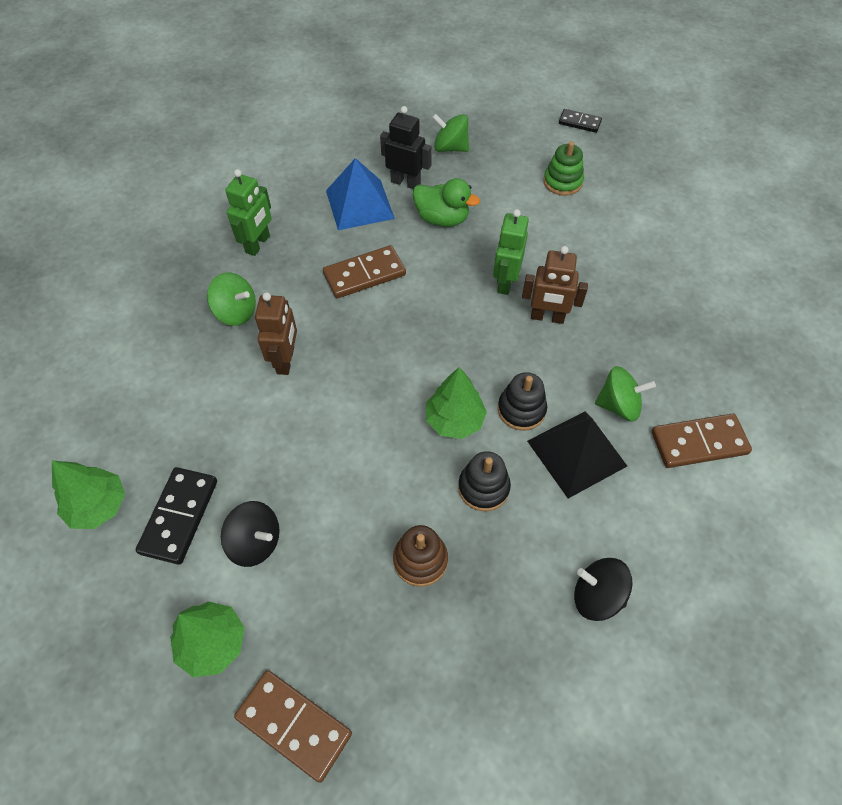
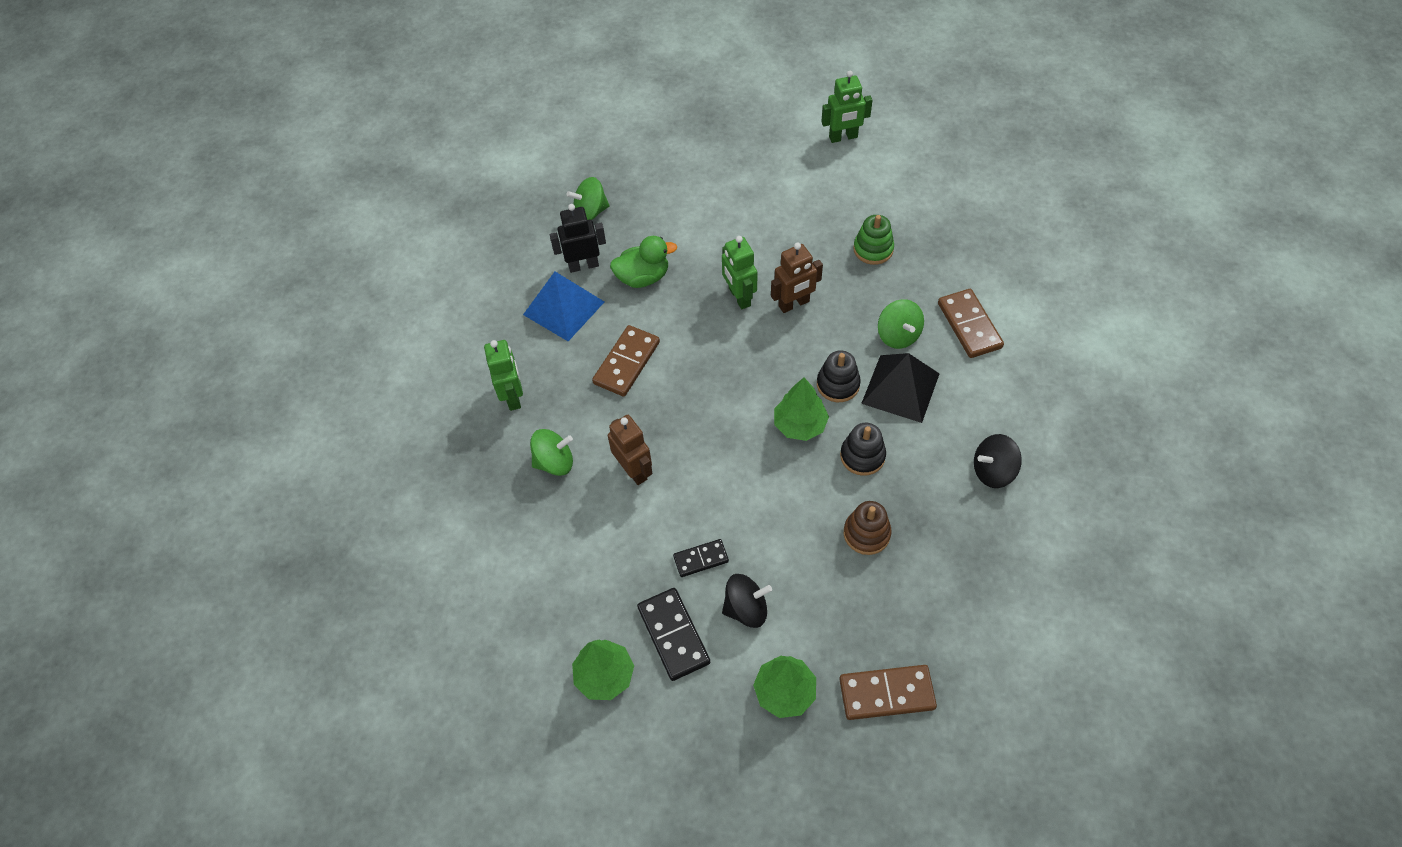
camera: 35 degrees left, 0 degrees up
green stacking toy [544,141,584,196] -> green stacking toy moved to [853,215,894,265]
black domino [559,109,602,133] -> black domino moved to [673,539,729,577]
green spinning top [595,366,656,422] -> green spinning top turned 105 degrees clockwise [878,299,924,349]
brown domino [651,413,752,468] -> brown domino turned 60 degrees counterclockwise [938,289,1004,358]
none -> green robot [821,71,873,143]

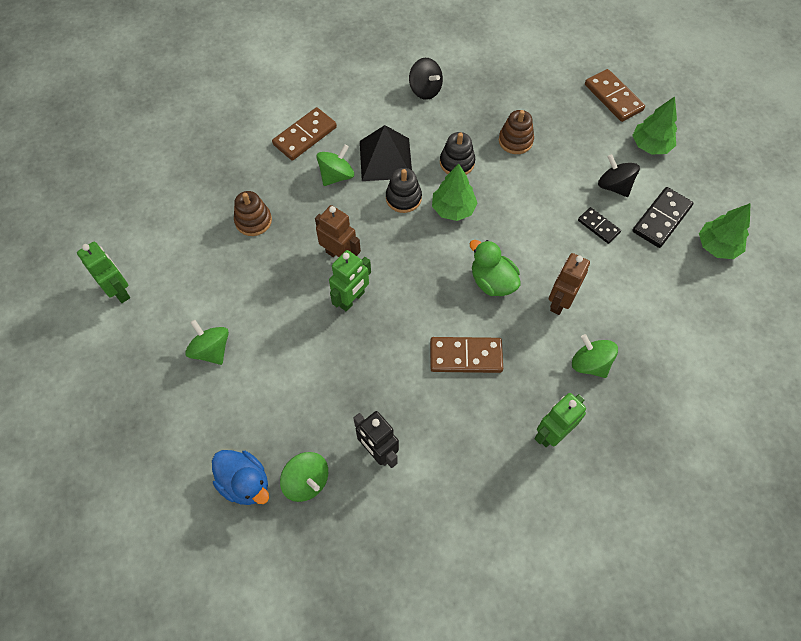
camera: 120 degrees left, 5 degrees up
blue pyramid [523,272,604,341] -> none
green duck [610,236,677,288] -> green duck moved to [469,240,521,296]
green stacking toy [853,215,894,265] -> brown stacking toy [234,191,272,236]
none -> green spinning top [185,320,229,365]
none -> blue duck [212,450,269,505]

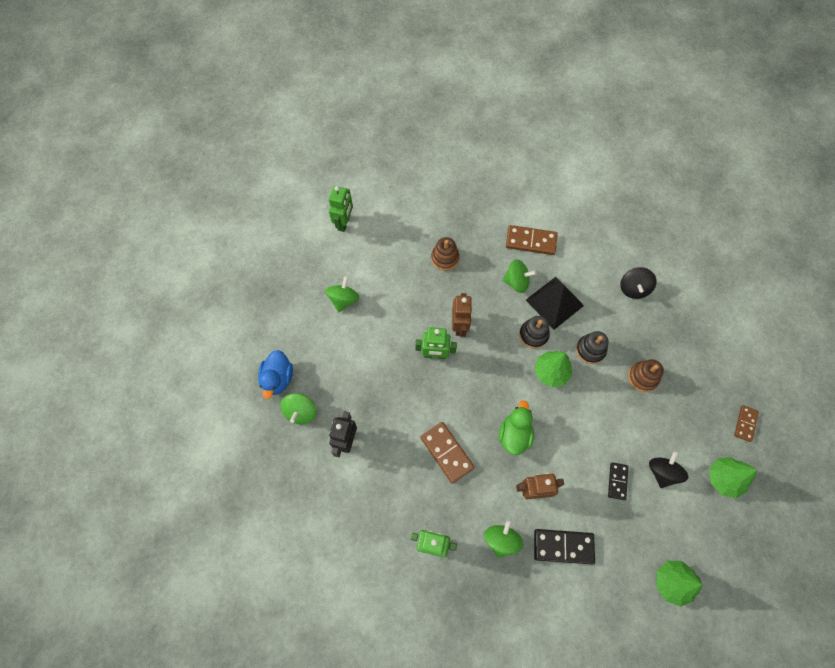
camera: 55 degrees right, 5 degrees up
brown domino [585,69,645,122] -> brown domino [734,405,759,442], size x0.61
black domino [632,187,694,248] -> black domino moved to [534,529,595,565]

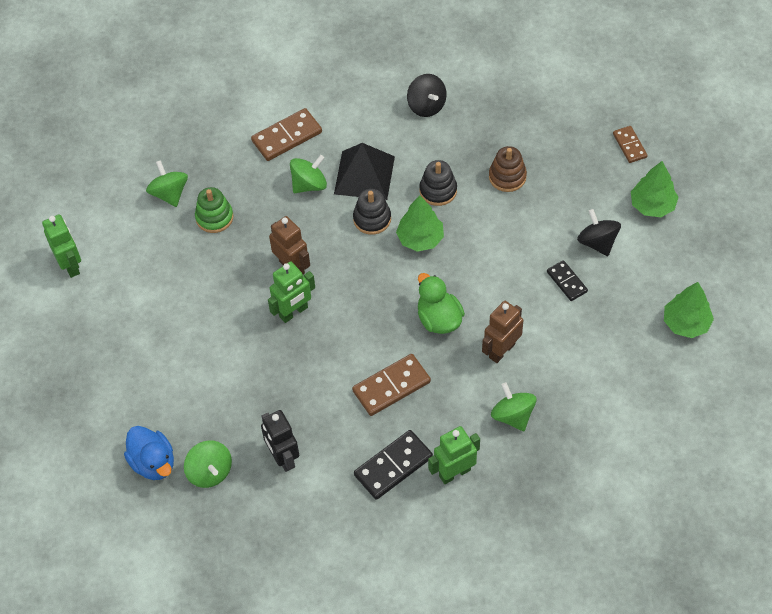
camera: 40 degrees left, 10 degrees down
green spinning top [325,276,359,312] -> green spinning top moved to [146,160,188,207]
brown domino [421,422,475,484] -> brown domino turned 45 degrees counterclockwise [352,354,431,416]
brown stacking toy [431,237,459,271] -> green stacking toy [195,187,233,233]
black domino [534,529,595,565] -> black domino moved to [354,430,433,500]

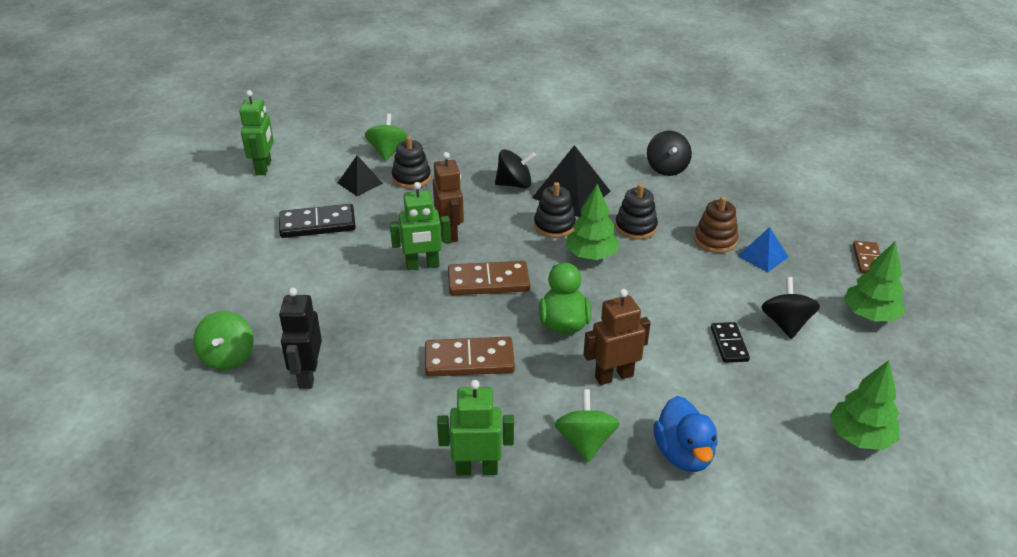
camera: 25 degrees right, 20 degrees down
blue duck [124,426,174,480] -> blue duck moved to [654,396,718,472]
green stacking toy [195,187,233,233] -> black stacking toy [392,136,431,189]
brown domino [251,108,322,161] -> brown domino moved to [448,261,530,295]
green spinning top [290,155,327,193] -> black spinning top [495,149,536,188]
black domino [354,430,433,500] -> black domino moved to [279,204,356,238]
none -> black pyramid [338,155,383,196]
none -> blue pyramid [738,227,788,272]

